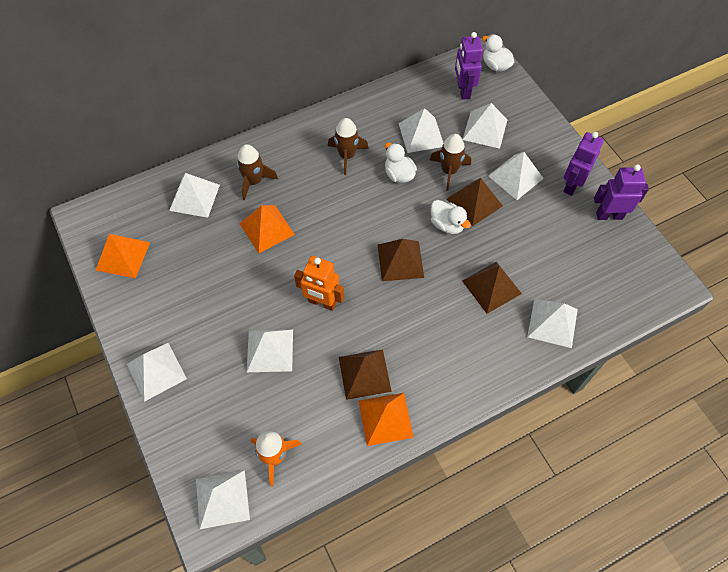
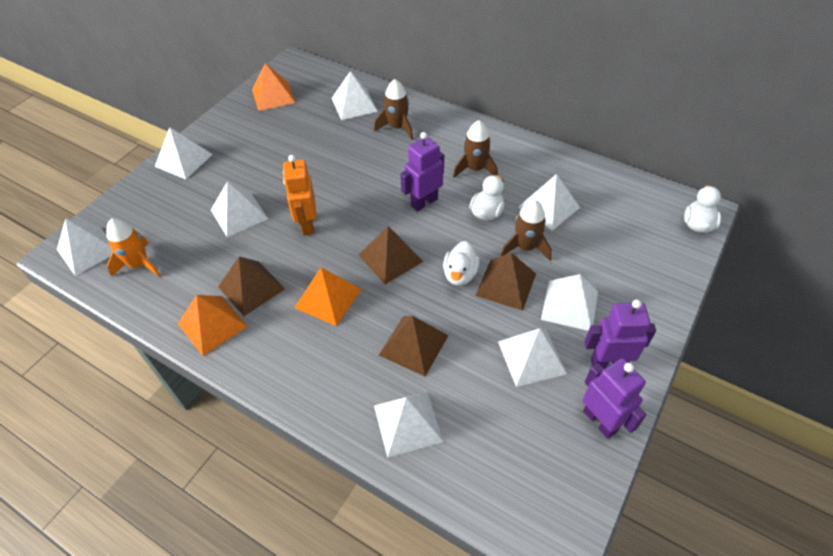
camera: 60 degrees right, 10 degrees down
orange pyramid [239,205,295,253] -> orange pyramid moved to [294,267,362,326]
purple robot [455,32,483,100] -> purple robot moved to [400,132,444,212]
white pyramid [462,103,507,149] -> white pyramid moved to [498,328,567,387]

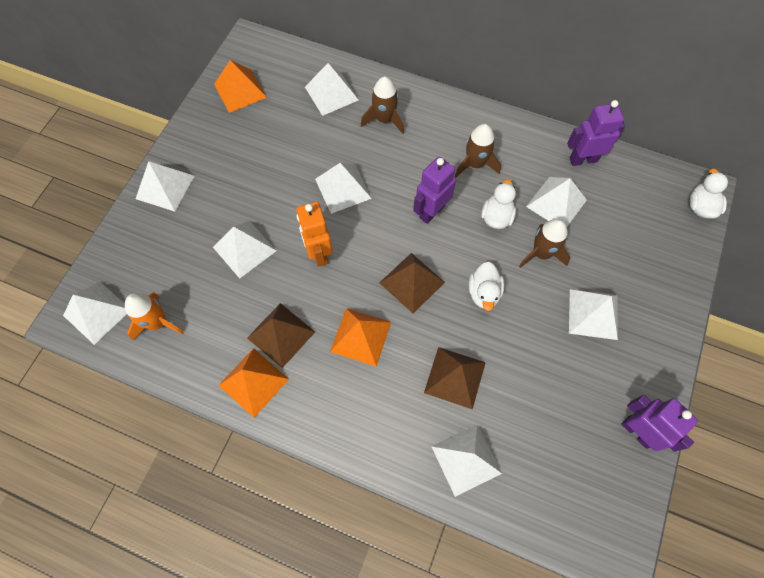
camera: 10 degrees left, 15 degrees up
brown pyramid [475,253,536,311] -> none
white pyramid [498,328,567,387] -> white pyramid moved to [315,163,372,214]
purple robot [584,299,656,369] -> purple robot moved to [567,100,625,166]

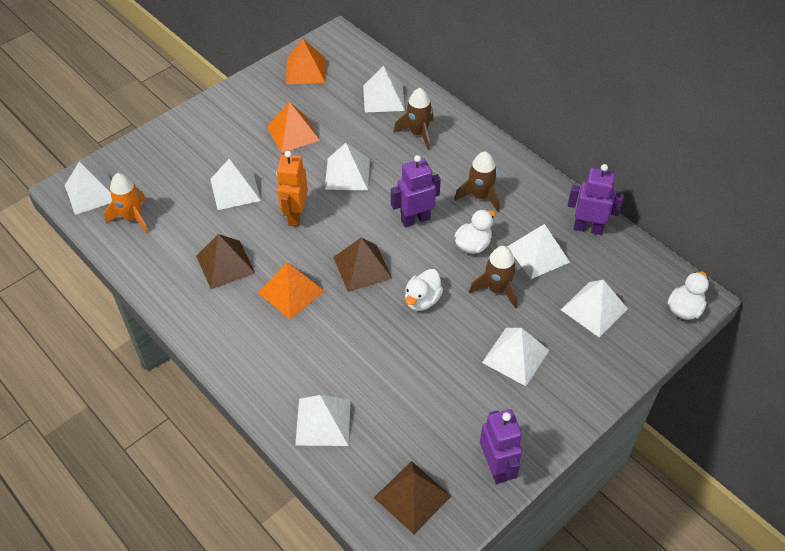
camera: 25 degrees right, 15 degrees down
white pyramid [136,161,194,211] -> white pyramid moved to [561,280,628,338]
orange pyramid [218,348,289,417] -> orange pyramid moved to [267,102,320,153]
brown pyramid [424,347,486,409] -> brown pyramid moved to [374,461,451,534]

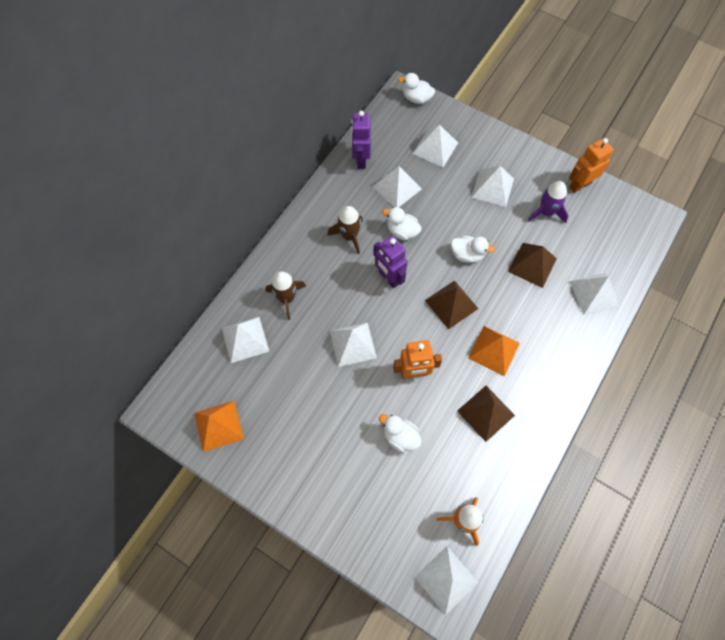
camera: 105 degrees left, 15 degrees up
white pyramid [210,159,261,210] -> white duck [379,414,422,453]
orange pyramid [267,102,320,153] -> none
brown pyramid [374,461,451,534] -> brown pyramid moved to [508,243,557,288]
brown rocket [469,246,517,309] -> none
purple robot [480,409,522,484] -> orange robot [569,138,614,193]
none -> purple rocket [528,181,569,223]

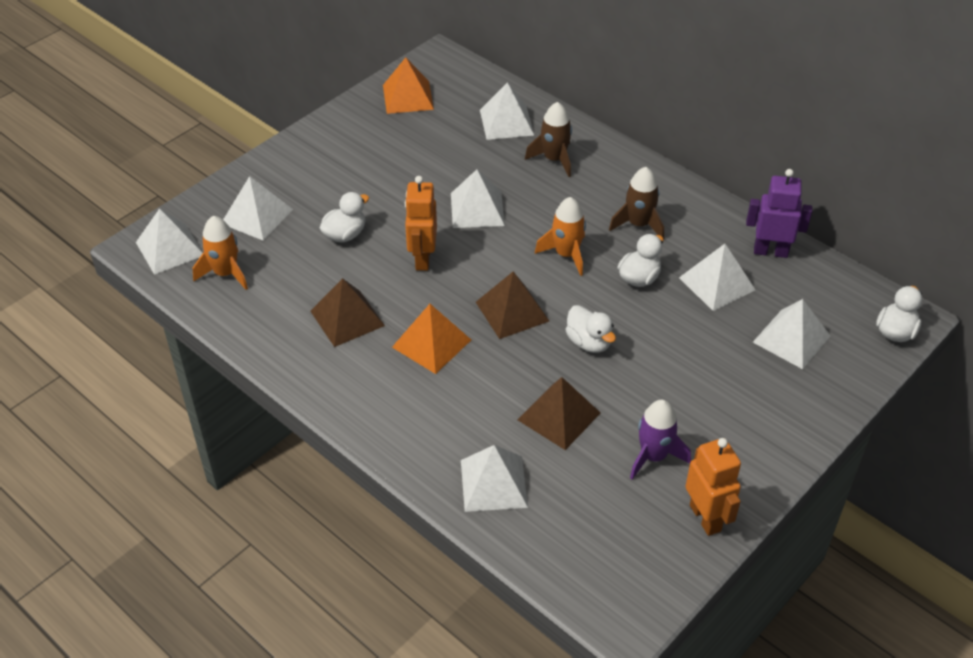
camera: 100 degrees right, 20 degrees down
purple robot [373,236,408,288] -> orange rocket [535,197,586,276]
white duck [451,236,495,263] -> white duck turned 60 degrees counterclockwise [565,305,616,353]
white pyramid [471,166,514,207] -> white pyramid moved to [223,176,293,241]

